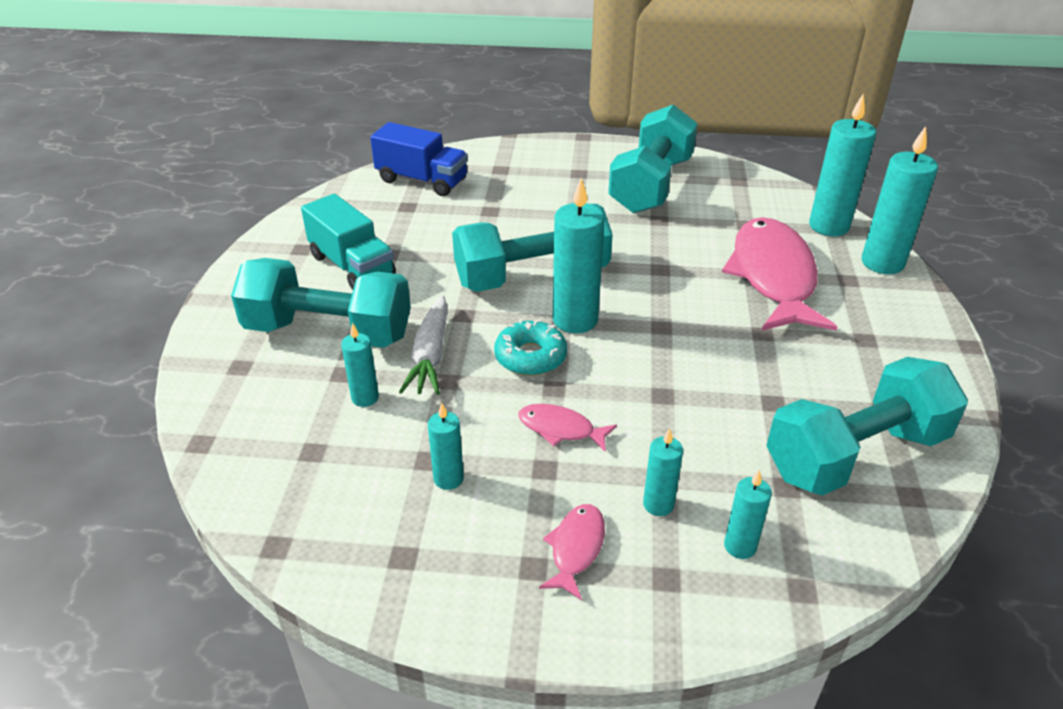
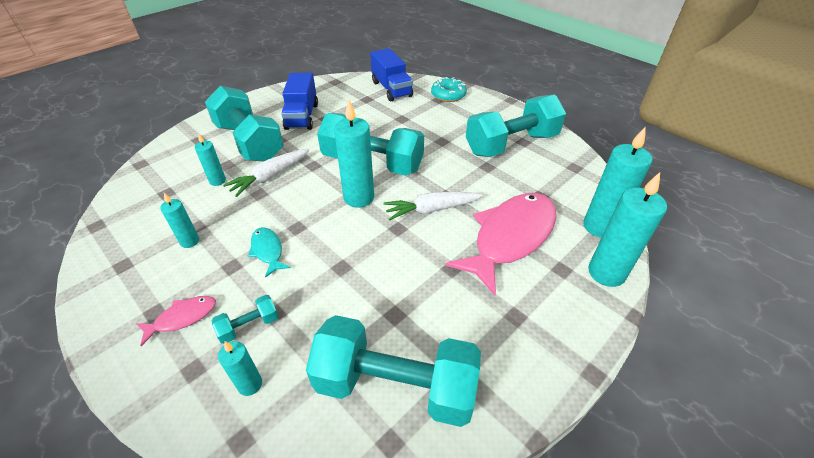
camera: 40 degrees right, 5 degrees up
turquoise truck [301,194,396,290] -> blue truck [281,73,318,130]
turquoise donut [494,319,567,376] -> turquoise donut moved to [431,77,467,102]
pink fish [518,404,617,452] -> turquoise fish [248,227,291,278]
turquoise candle [643,428,683,516] -> turquoise dumbbell [212,295,279,344]
none -> white carrot [383,192,483,221]

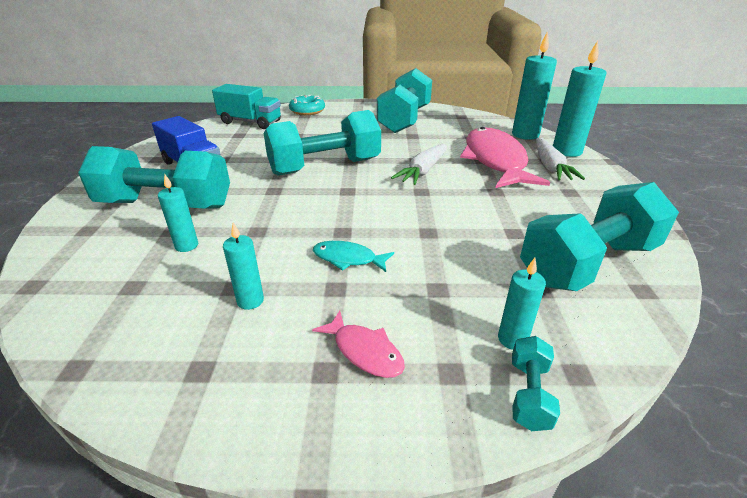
camera: 45 degrees left, 10 degrees down
pink fish [136,296,216,346] -> pink fish turned 120 degrees clockwise [312,311,405,378]
turquoise dumbbell [212,295,279,344] -> turquoise dumbbell moved to [512,336,560,431]
white carrot [223,149,309,197] -> white carrot moved to [536,138,585,180]
turquoise candle [334,100,374,208] -> none
blue truck [370,48,413,101] -> turquoise truck [212,84,281,129]

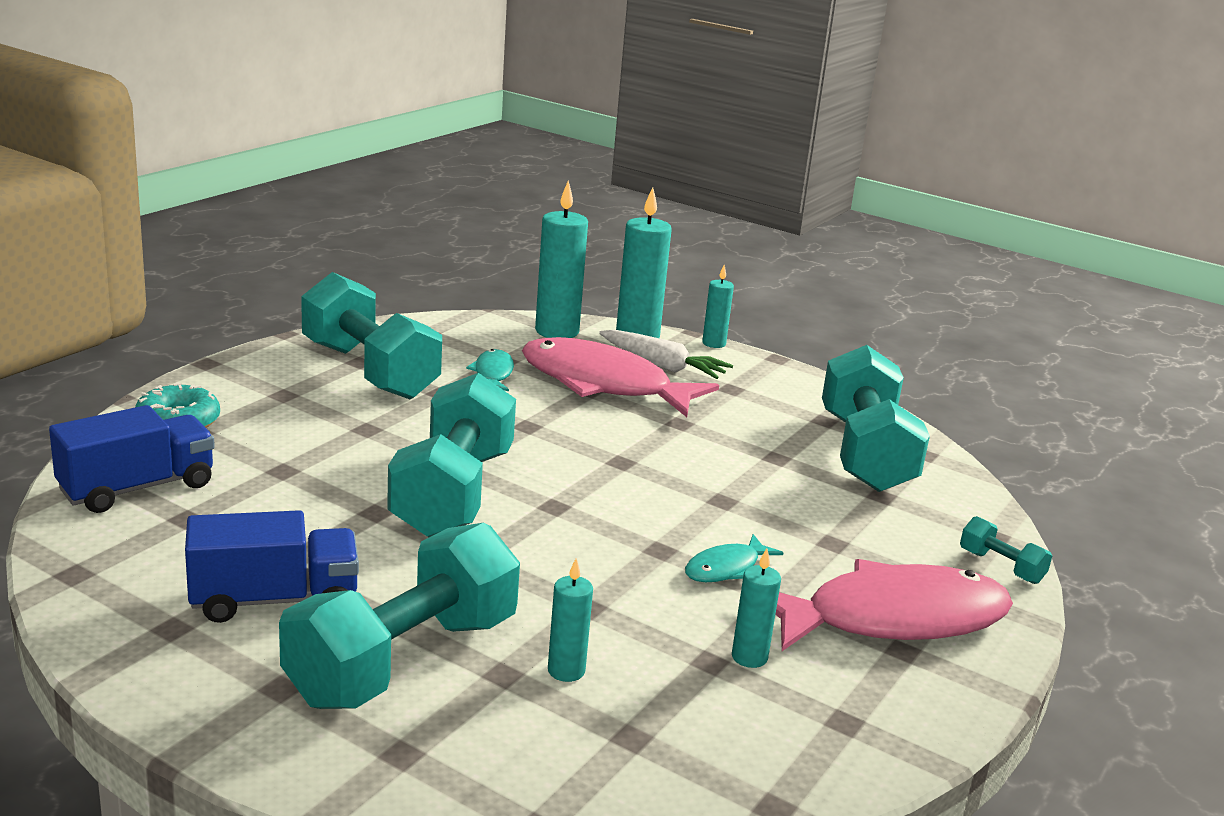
camera: 60 degrees left, 10 degrees down
turquoise truck [212,84,281,129] -> blue truck [49,405,215,513]
pink fish [312,311,405,378] -> pink fish [775,559,1013,651], size x2.25
white carrot [391,144,447,185] -> none
turquoise candle [498,258,546,350] -> turquoise candle moved to [702,265,734,348]
none -> turquoise fish [466,349,514,391]

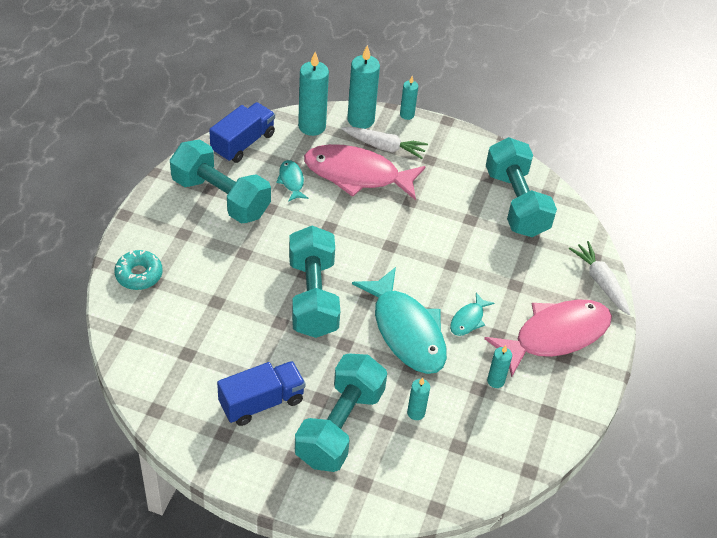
camera: 15 degrees left, 25 degrees up
blue truck [49,405,215,513] -> blue truck moved to [209,102,275,163]
turquoise dumbbell [960,516,1052,584] -> white carrot [569,241,630,315]
none -> turquoise fish [352,267,447,374]

